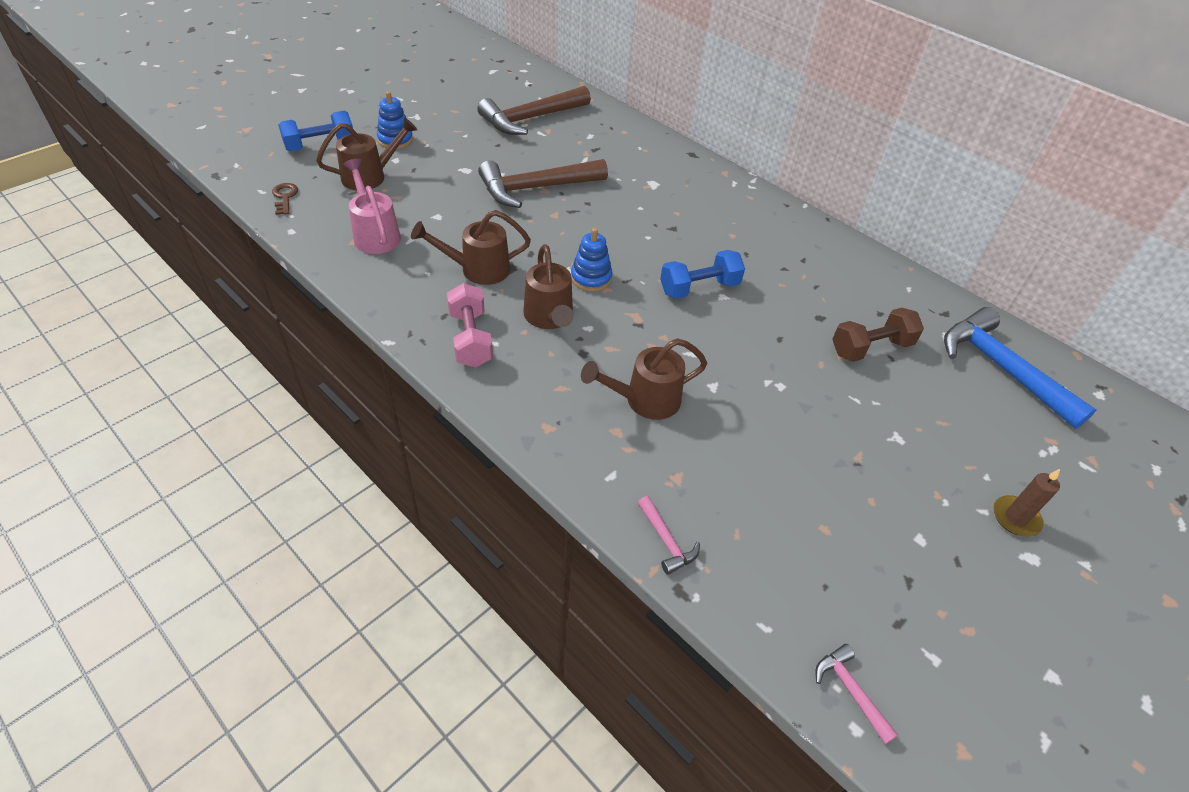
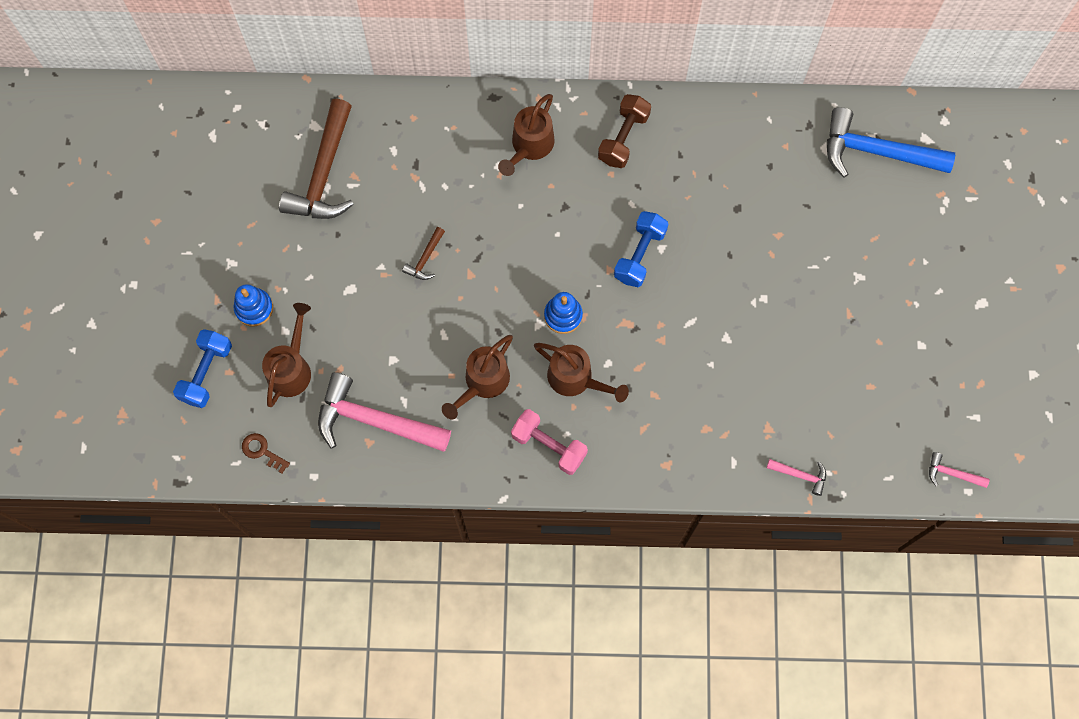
camera: 40 degrees left, 25 degrees up
pink watering can [343,159,401,254] -> pink hammer [318,372,451,452]
brown hammer [478,159,608,208] -> brown hammer [402,227,445,280], size x0.45
brown watering can [581,338,707,420] -> brown watering can moved to [498,94,555,176]
brown dumbbell [832,308,924,362] -> brown dumbbell moved to [598,94,651,168]
brown candle [993,469,1060,537] -> none

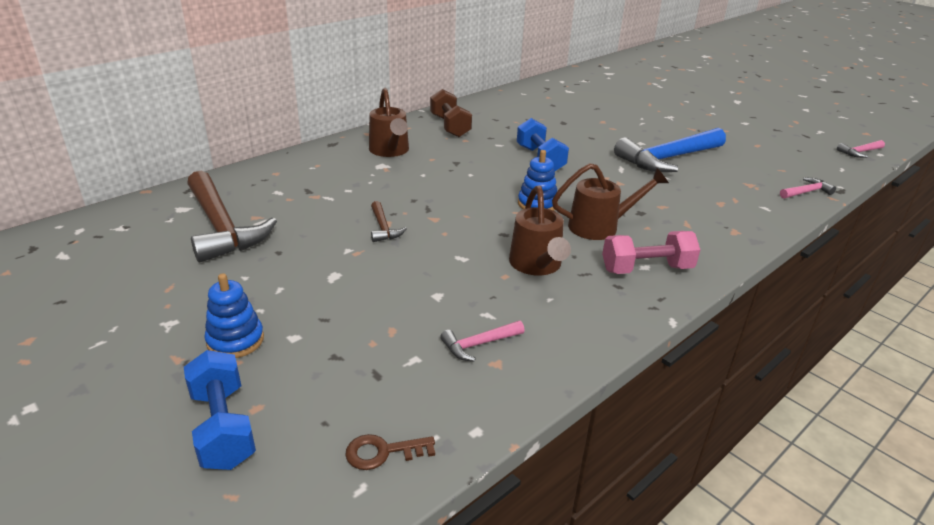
camera: 45 degrees left, 40 degrees down
brown watering can [262,303,311,407] -> none
pink hammer [318,372,451,452] -> pink hammer [440,321,525,362], size x0.45
blue hammer [827,107,955,177] -> blue hammer moved to [614,128,726,172]

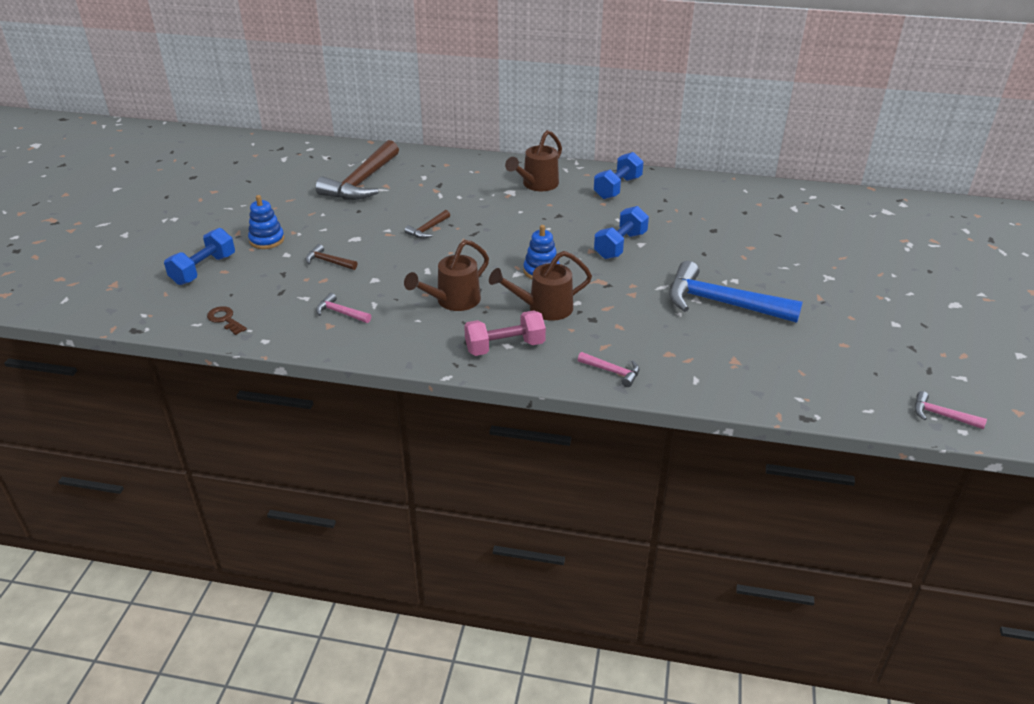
camera: 55 degrees right, 5 degrees up
brown dumbbell [430,89,472,137] -> blue dumbbell [594,152,644,199]
brown watering can [552,163,669,240] -> brown watering can turned 120 degrees clockwise [489,251,592,321]
pink dumbbell [602,231,700,274] -> pink dumbbell turned 60 degrees counterclockwise [464,310,546,356]
pink hammer [780,178,836,199] -> pink hammer moved to [578,352,639,387]
none -> brown hammer [306,244,357,270]

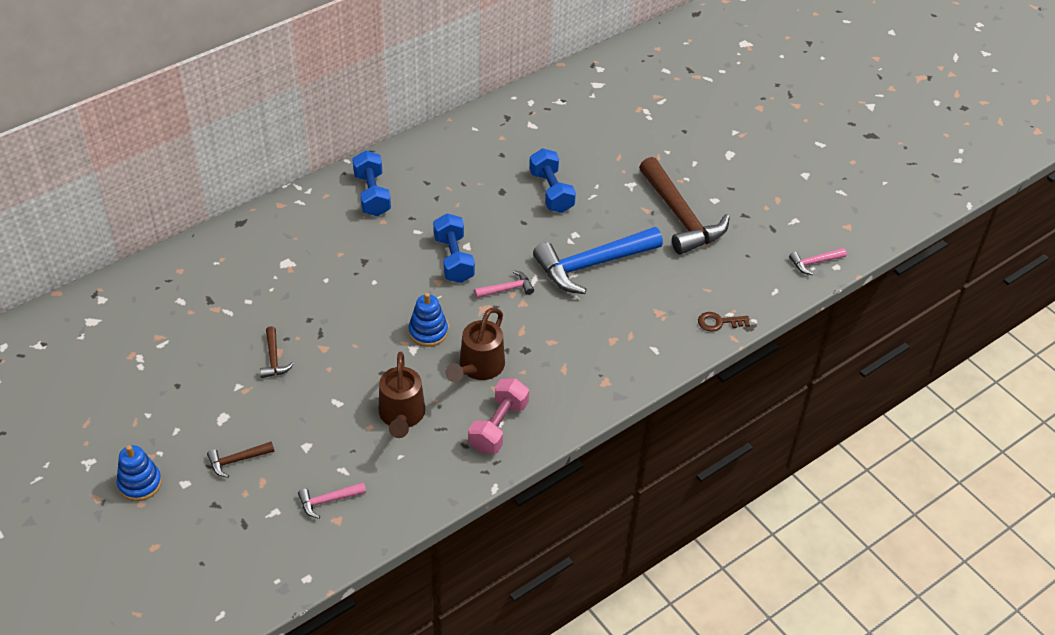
camera: 50 degrees left, 10 degrees up
blue dumbbell [164,228,235,285] -> blue dumbbell moved to [529,148,576,213]
brown key [207,306,247,335] -> brown key moved to [698,312,750,332]
brown hammer [315,140,399,200] -> brown hammer moved to [639,157,730,255]
brown watering can [505,130,562,191] -> none
pink hammer [578,352,639,387] -> pink hammer moved to [474,270,534,298]

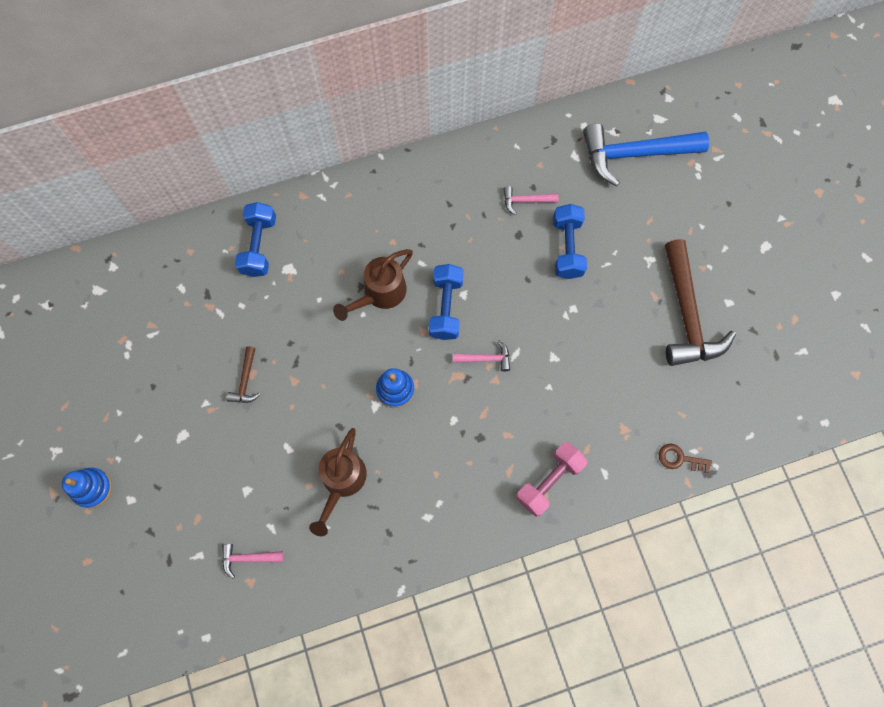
camera: 20 degrees right, 25 degrees up
brown hammer [207,442,274,478] -> none
blue dumbbell [352,150,391,216] -> blue dumbbell moved to [235,202,276,277]
brown watering can [446,308,505,382] -> brown watering can moved to [333,249,413,321]
pink dumbbell [468,379,529,454] -> pink dumbbell moved to [516,442,588,517]
blue hammer [533,227,663,294] -> blue hammer moved to [583,124,709,186]
pink hammer [789,248,847,275] -> pink hammer moved to [503,186,559,215]

